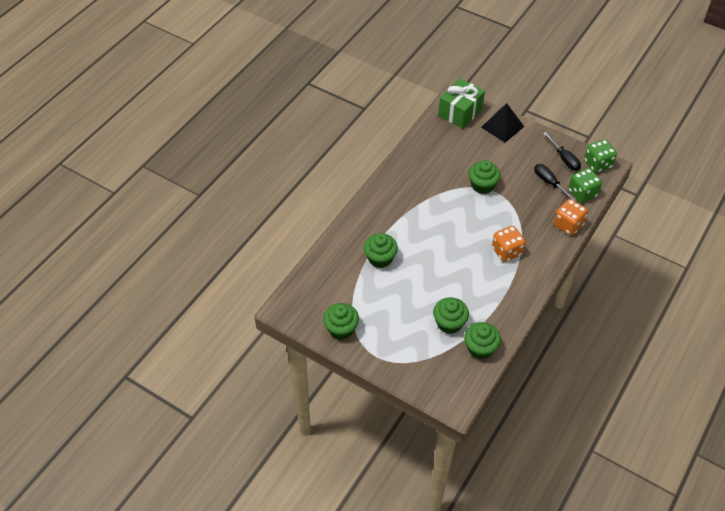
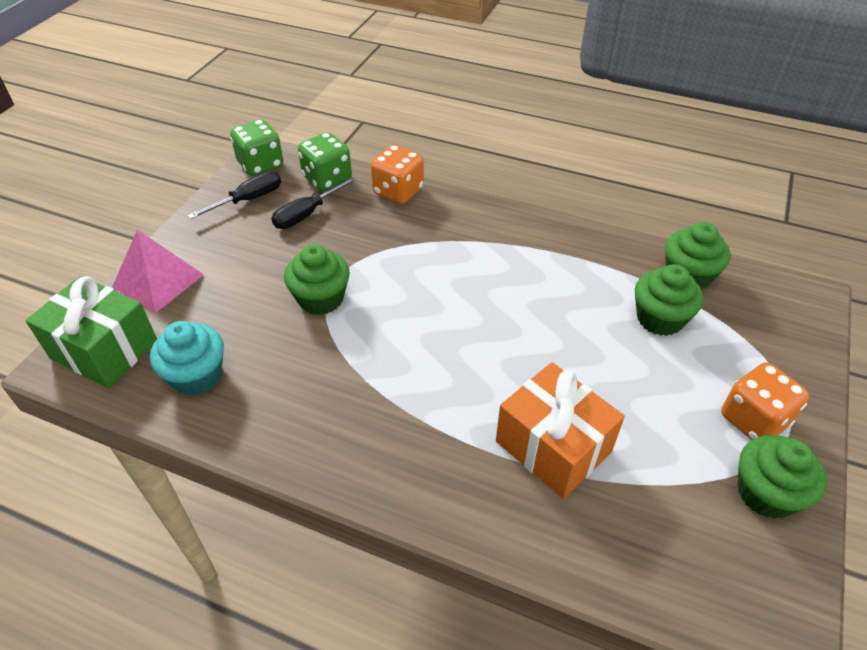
camera: 100 degrees left, 5 degrees down
green cupcake [364,233,398,268] -> orange gift [496,362,625,499]
black pyramid [481,103,524,143] -> pink pyramid [112,229,204,313]
orange dice [492,226,525,262] -> orange dice moved to [721,362,809,440]
none -> turquoise cupcake [150,321,224,396]

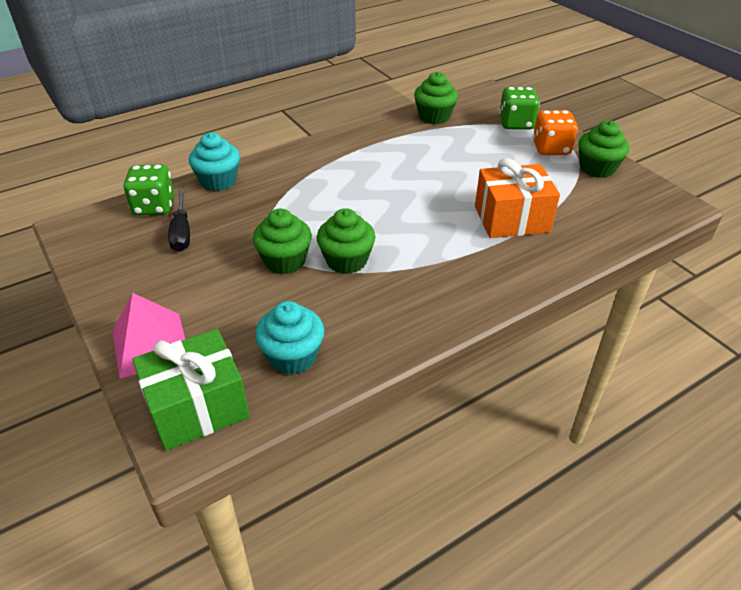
camera: 55 degrees left, 5 degrees down
black screwdriver [188,171,281,219] -> none
green dice [230,119,283,176] -> green dice moved to [499,87,540,130]
orange dice [371,145,424,204] -> turquoise cupcake [189,133,240,191]
green cupcake [635,264,703,336] -> green cupcake moved to [317,208,375,274]

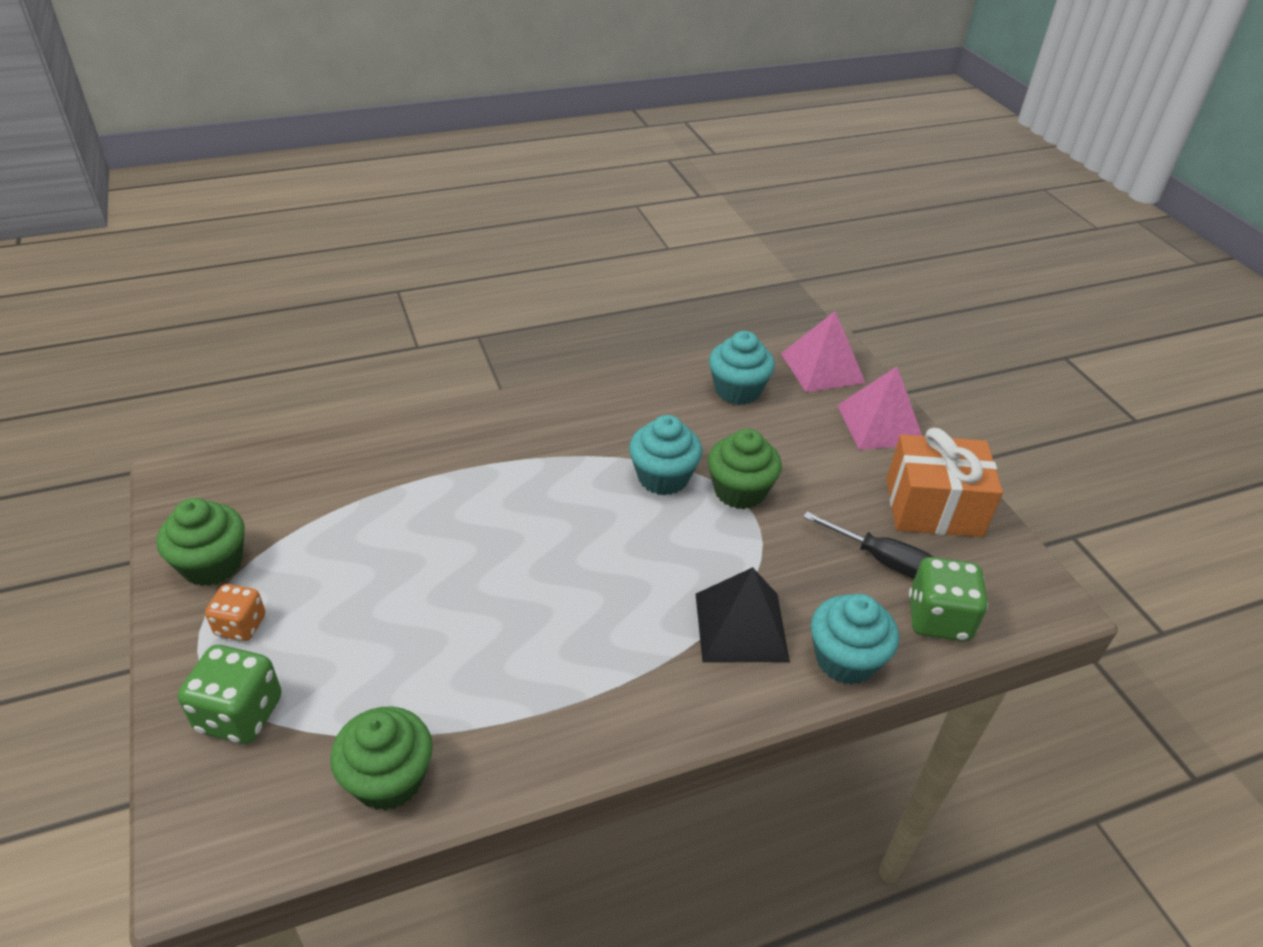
camera: 170 degrees left, 0 degrees up
green gift [132,329,250,451] -> pink pyramid [781,311,866,392]
black screwdriver [168,189,190,252] -> black screwdriver turned 120 degrees clockwise [803,512,933,579]
green cupcake [317,208,375,274] -> turquoise cupcake [629,415,702,495]
orange gift [475,158,560,238] -> orange gift moved to [887,428,1003,537]
orange dice [533,110,578,155] -> orange dice [205,584,265,641], size x0.64
none -> black pyramid [696,567,790,662]

